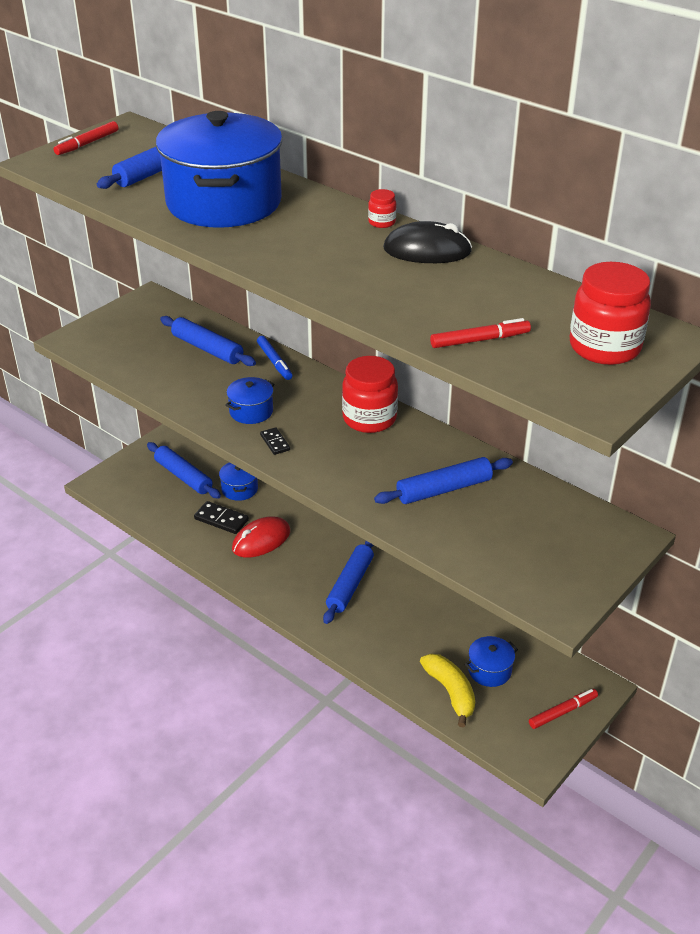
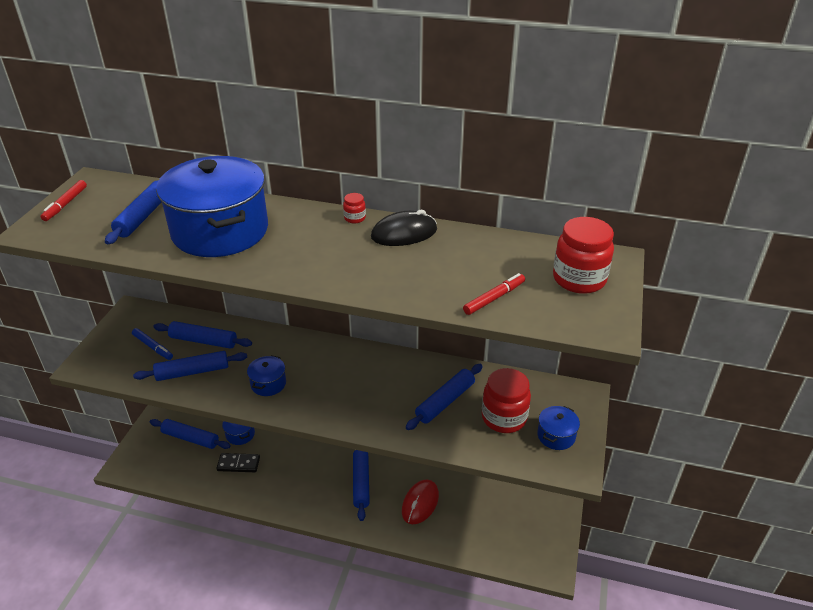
camera: 25 degrees left, 0 degrees up
red mouse [232,516,290,558] -> red mouse moved to [402,479,439,524]
blue marker [257,336,293,380] -> blue marker moved to [132,328,173,360]
black domino [260,427,290,455] -> none
red jar [342,356,398,433] -> red jar moved to [482,368,531,433]
yellow banana [420,654,475,728] -> none
blue pot [465,636,518,687] -> blue pot moved to [537,406,580,450]
red marker [529,689,598,729] -> none
none -> blue rolling pin [133,351,247,381]

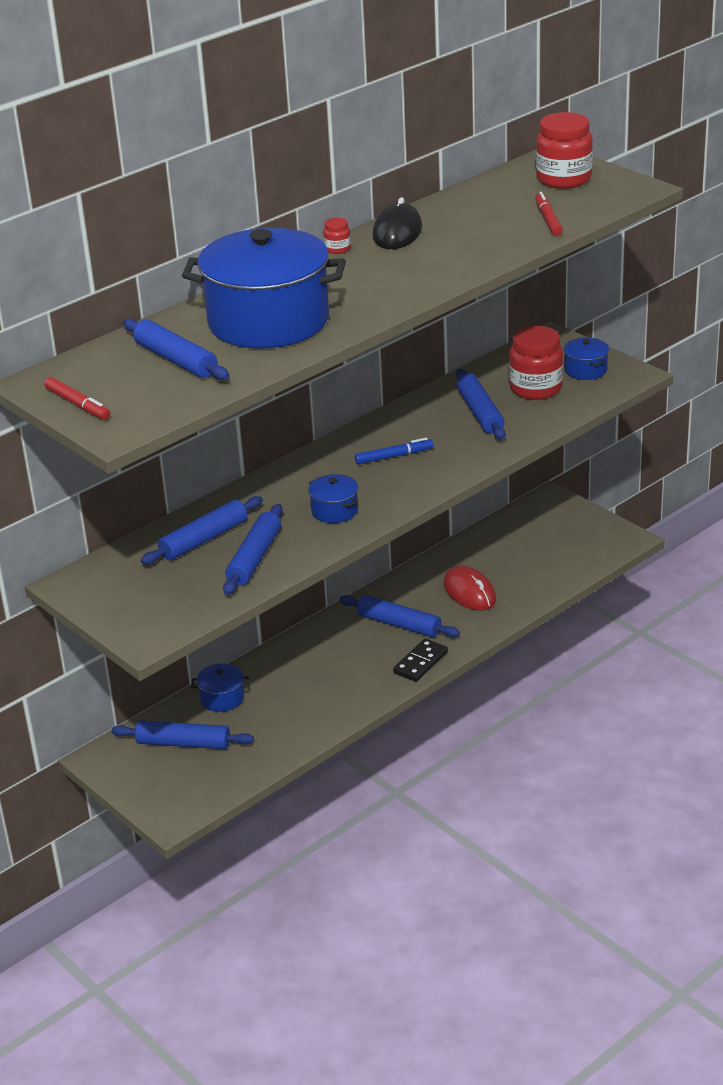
camera: 55 degrees left, 5 degrees down
blue marker [132,328,173,360] -> blue marker moved to [355,437,433,464]
blue rolling pin [150,419,231,449] -> blue rolling pin turned 45 degrees clockwise [112,720,254,749]
black domino [216,453,260,472] -> black domino moved to [393,638,448,682]

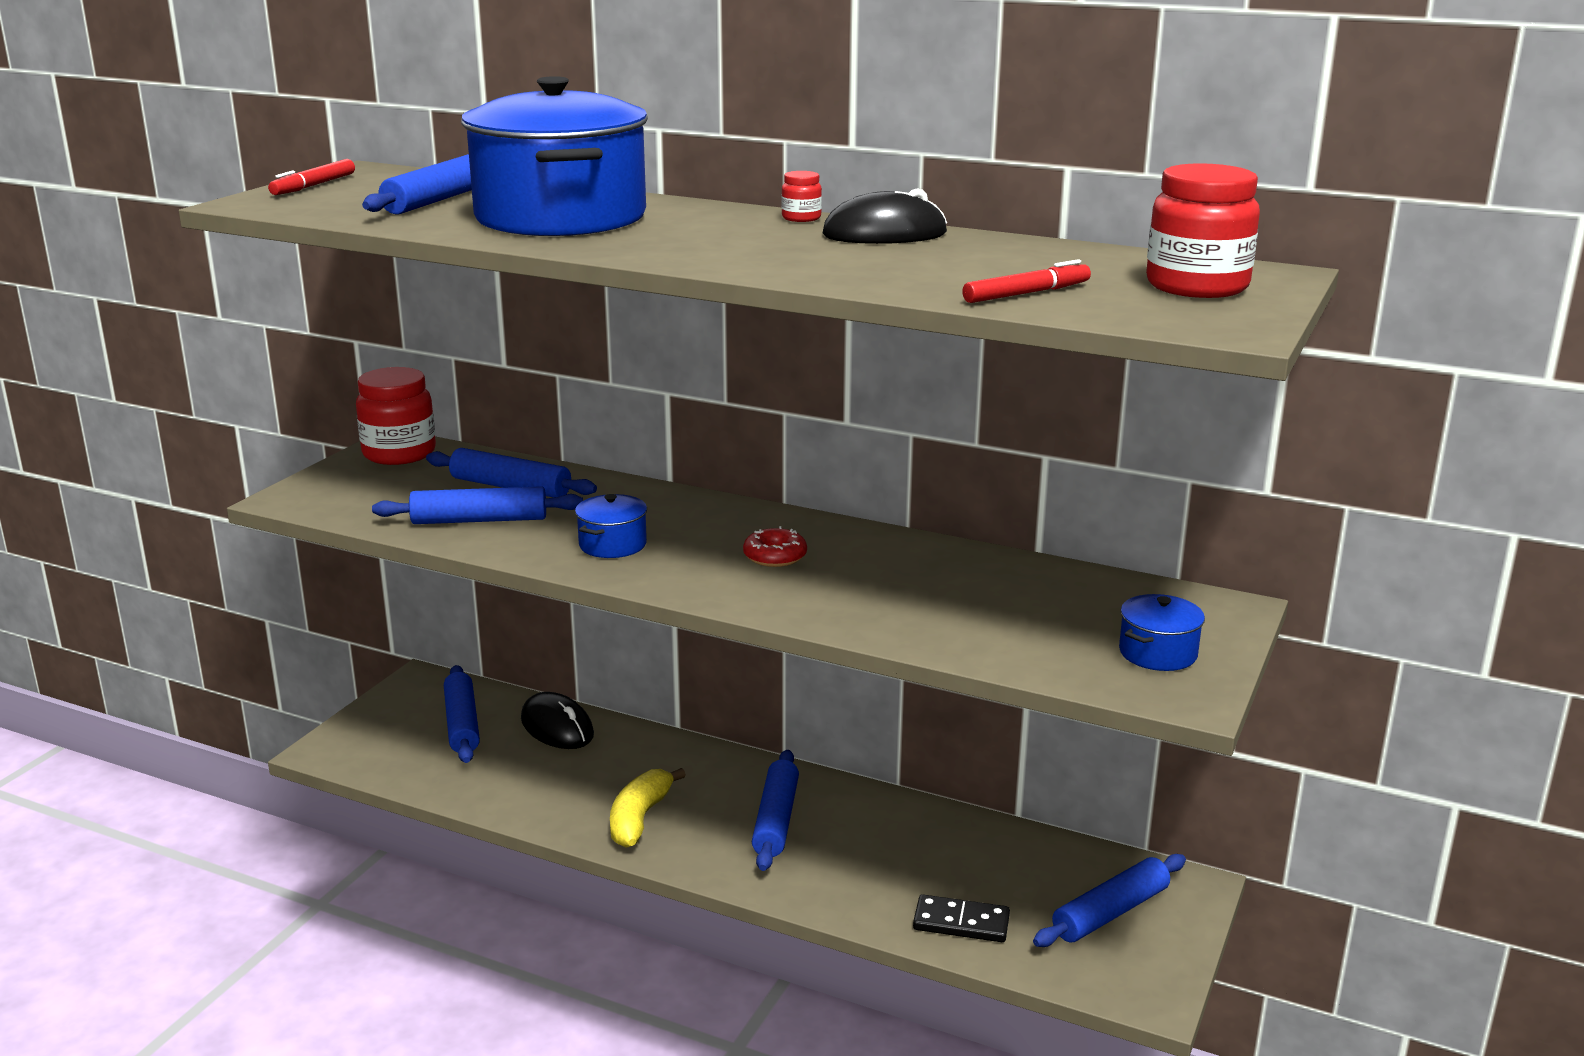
camera: 65 degrees right, 10 degrees down
blue pot [191,663,249,712] -> black mouse [521,692,594,749]
blue marker [355,437,433,464] -> red donut [743,526,807,567]
black domino [393,638,448,682] -> black domino moved to [913,894,1010,942]
red mouse [443,565,496,610] -> none
blue rolling pin [456,369,506,440] -> blue rolling pin moved to [1033,854,1186,947]
red jar [509,326,563,400] -> red jar moved to [356,367,436,465]
none -> yellow banana [610,768,686,848]

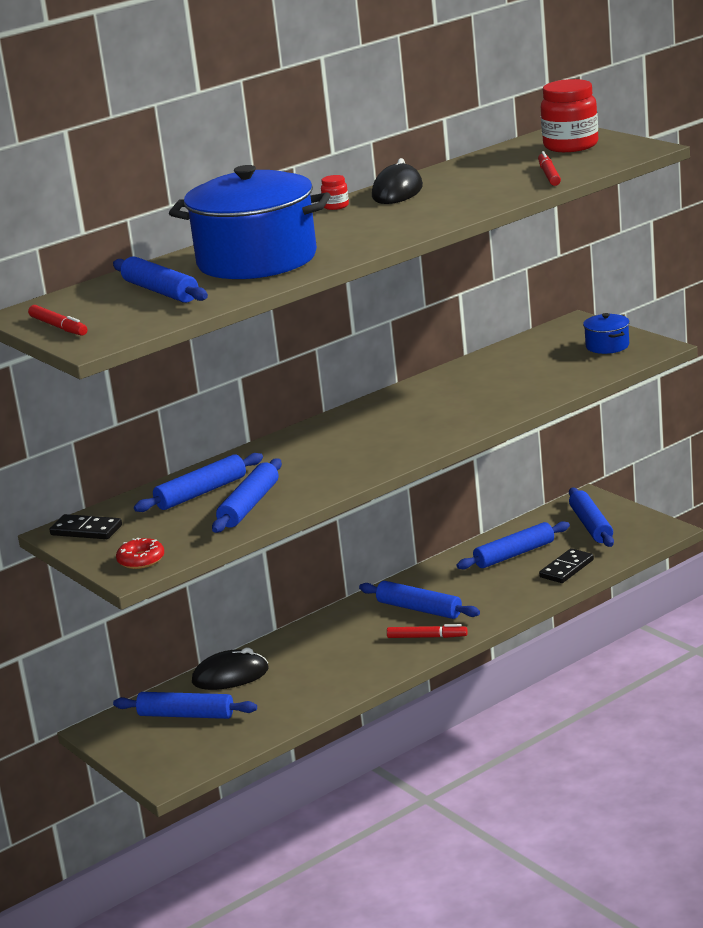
camera: 60 degrees left, 0 degrees up
red jar [356,367,436,465] -> black domino [49,514,122,539]
blue pot [575,494,647,558] -> none
yellow banana [610,768,686,848] -> none
red donut [743,526,807,567] -> red donut moved to [116,538,164,569]
none -> red marker [387,624,468,638]
none -> blue rolling pin [457,521,570,569]

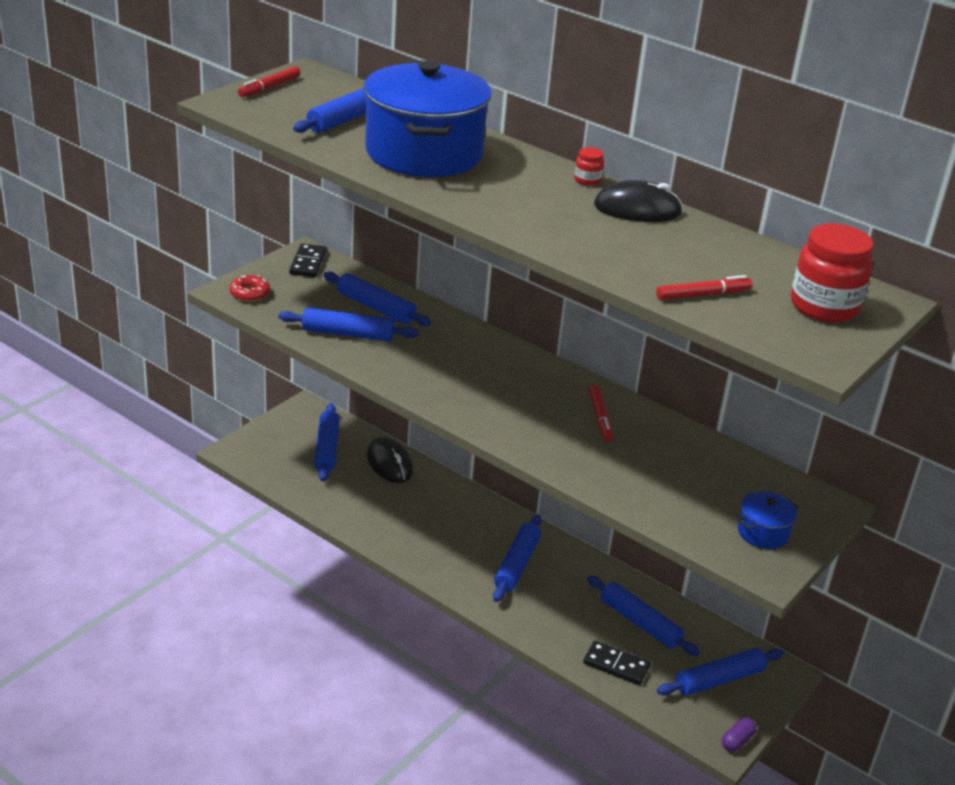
camera: 70 degrees right, 10 degrees up
red marker [387,624,468,638] -> red marker moved to [589,385,613,441]
none -> purple capsule [722,718,757,752]

